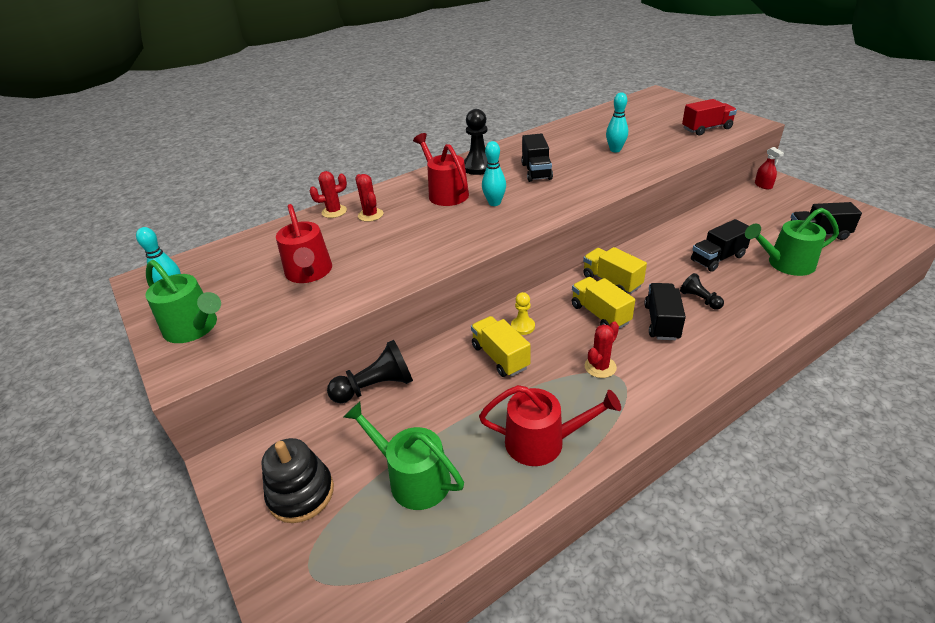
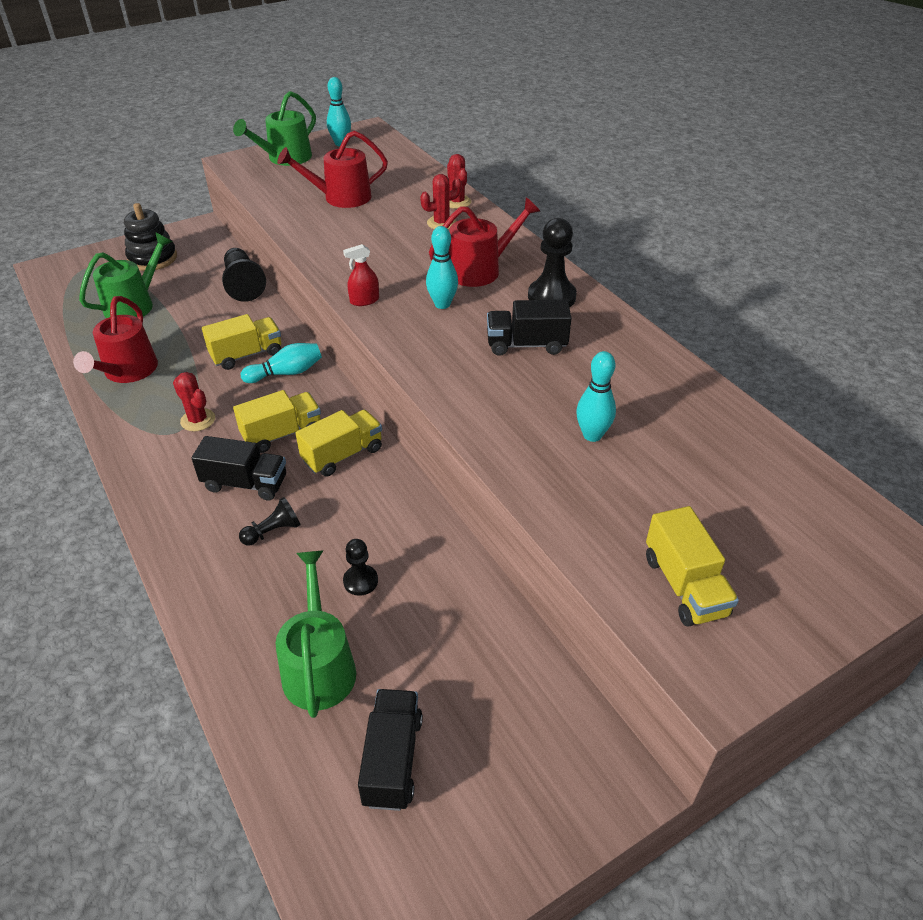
camera: 90 degrees right, 5 degrees up
yellow pawn [511,292,535,335] -> turquoise bowling pin [240,343,322,383]
red truck [682,99,737,136] -> yellow truck [646,506,739,626]
black truck [691,219,750,272] -> black pawn [343,539,378,596]
red spray bottle [755,147,784,189] -> red spray bottle moved to [343,244,379,306]

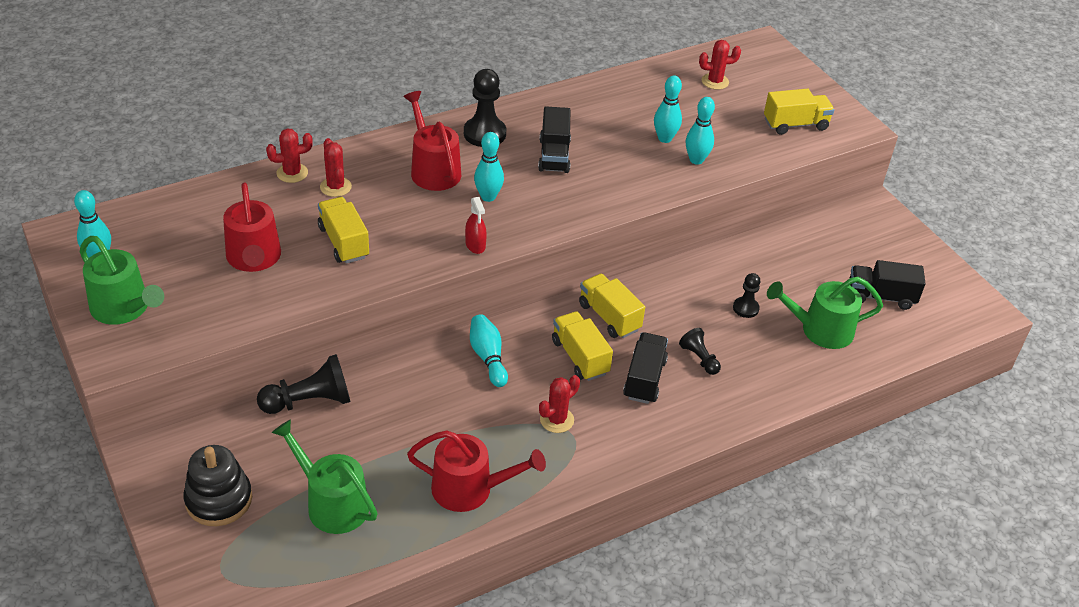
camera: 90 degrees left, 0 degrees up
yellow truck [202,314,281,370] -> yellow truck moved to [318,197,369,264]
none -> turquoise bowling pin [686,97,715,165]
none -> red cactus [699,40,741,90]

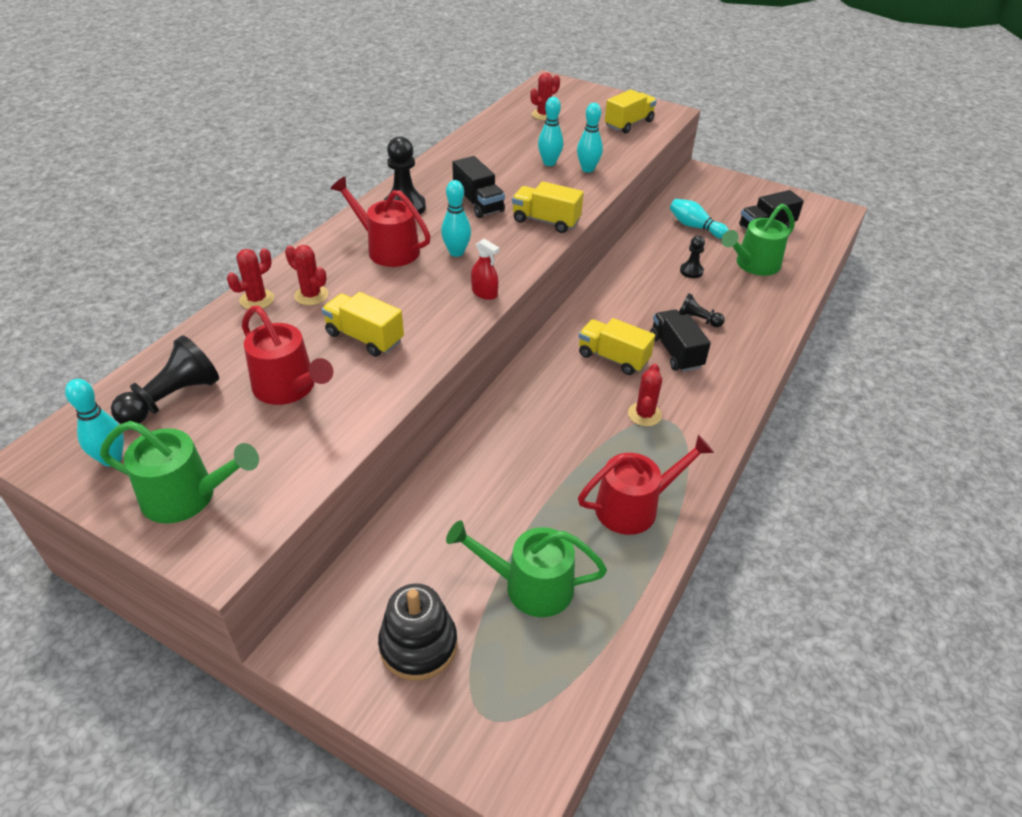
camera: 30 degrees left, 0 degrees up
black pawn [257,354,350,414] -> black pawn moved to [111,335,219,424]
turquoise bowling pin [470,314,508,387] -> turquoise bowling pin moved to [670,199,729,239]
yellow truck [579,273,645,338] -> yellow truck moved to [512,181,584,233]

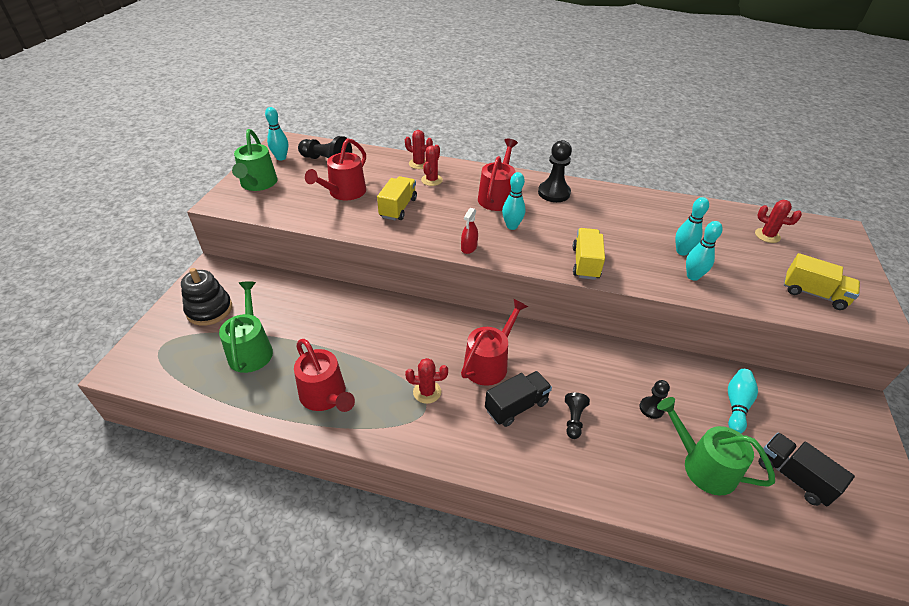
camera: 75 degrees right, 0 degrees up
black truck [452,156,505,218] -> none
yellow truck [579,318,655,375] -> red watering can [461,299,528,386]

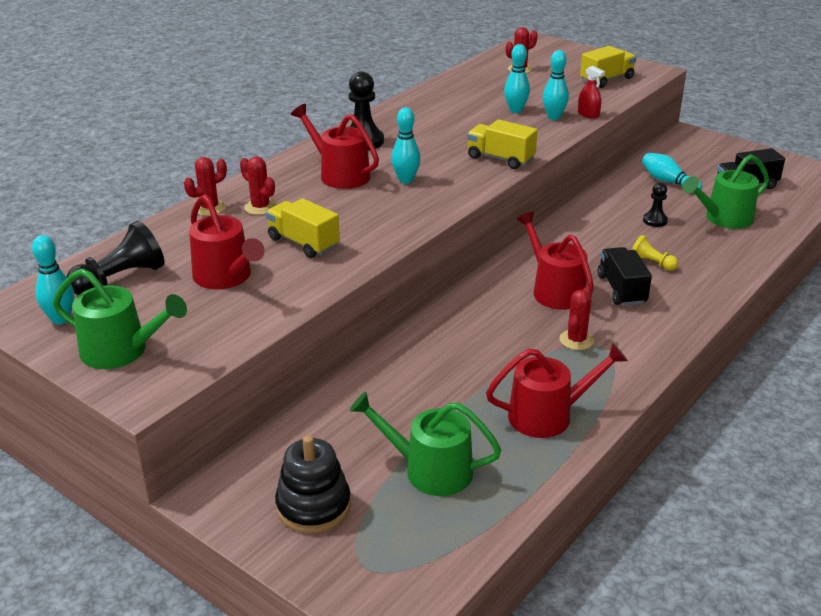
camera: 65 degrees left, 10 degrees down
red spray bottle [461,208,478,254] -> red spray bottle moved to [578,66,605,119]
black pawn [565,393,590,439] -> yellow pawn [632,235,678,271]

